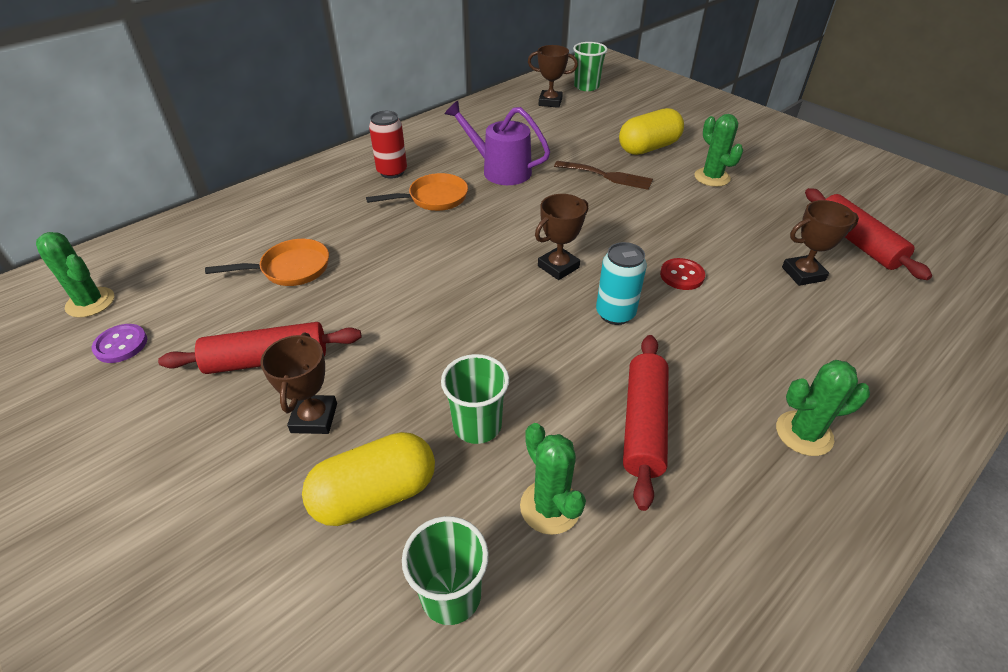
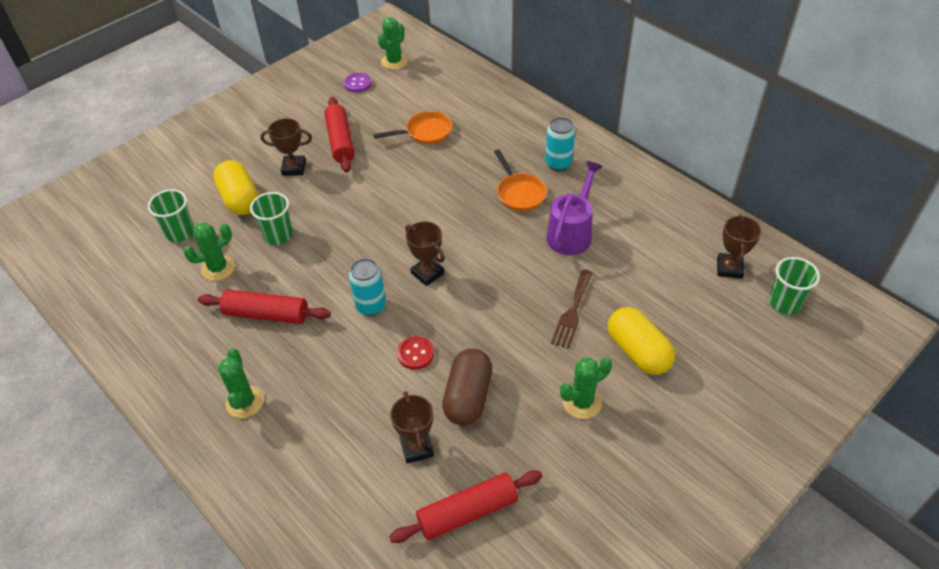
camera: 90 degrees right, 5 degrees up
orange pan [205,239,329,286] -> orange pan turned 90 degrees counterclockwise [373,111,452,145]
red can [369,111,407,179] -> turquoise can [545,117,575,171]
none -> brown capsule [442,348,492,426]

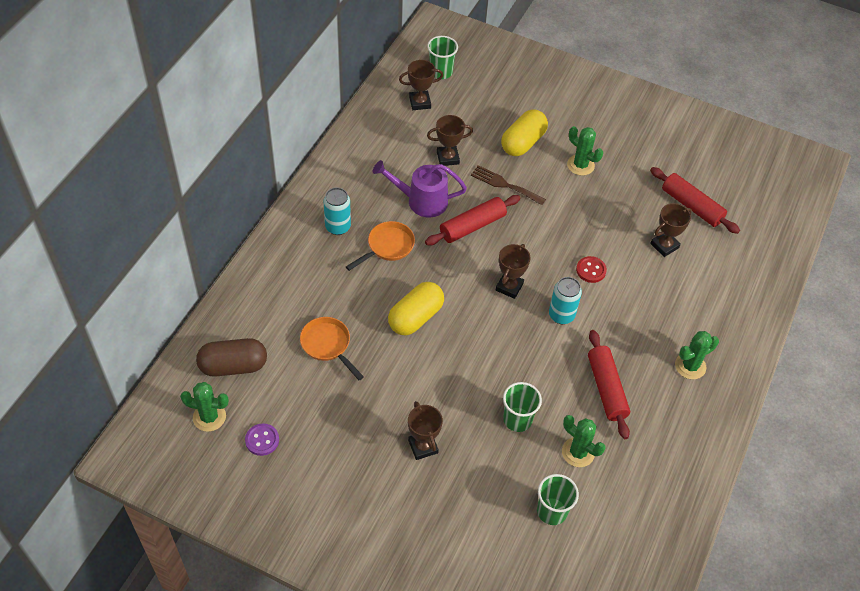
camera: 115 degrees left, 5 degrees up
yellow capsule [213,160,259,215] -> yellow capsule moved to [388,282,444,335]
red rolling pin [324,97,355,172] -> red rolling pin moved to [425,195,521,245]
brown capsule [442,348,492,426] -> brown capsule moved to [196,338,267,377]
brown fork [551,269,593,349] -> brown fork turned 150 degrees counterclockwise [471,165,546,205]
none -> brown trophy [427,115,473,166]

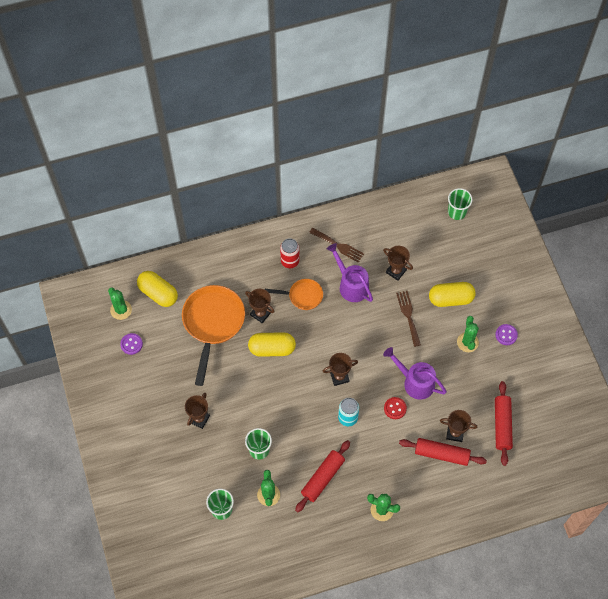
camera: 50 degrees right, 10 degrees up
brown capsule [196,338,267,377] -> yellow capsule [137,271,178,307]
orange pan [300,317,364,380] -> orange pan [182,285,245,386], size x1.84
turquoise can [324,188,351,235] -> red can [280,238,299,268]
brown trophy [399,60,443,110] -> brown trophy moved to [245,289,275,323]
red rolling pin [425,195,521,245] -> red rolling pin moved to [399,438,487,466]
none -> brown fork [309,228,364,263]
none -> purple watering can [383,347,447,400]
none -> purple button [495,324,518,345]

